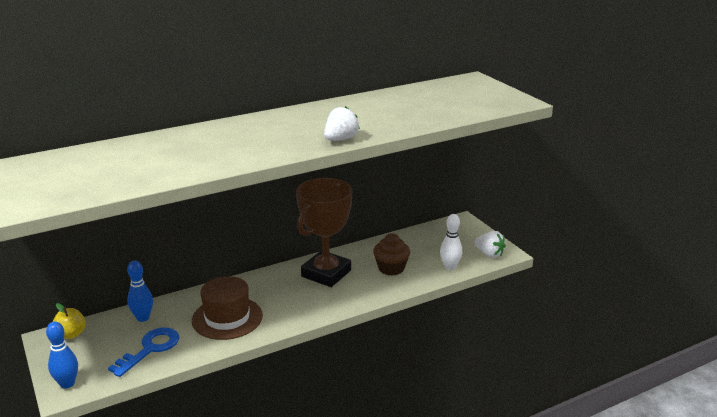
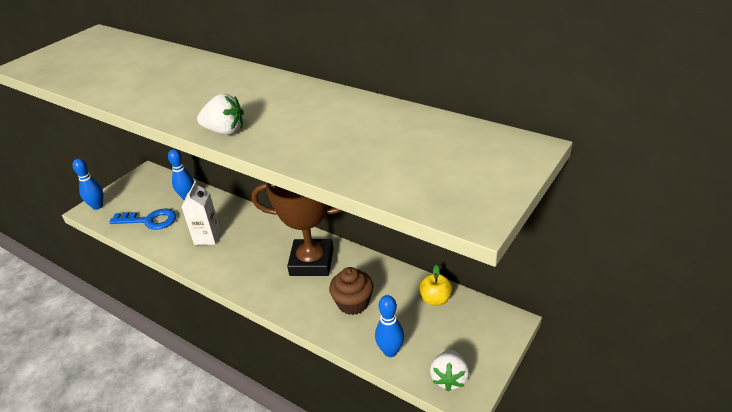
camera: 65 degrees right, 10 degrees up
yellow apple [53,303,86,339] -> yellow apple moved to [419,265,453,305]
brown hat [192,276,263,340] -> white carton [182,181,221,245]
white bowling pin [440,214,462,270] -> blue bowling pin [375,295,404,357]

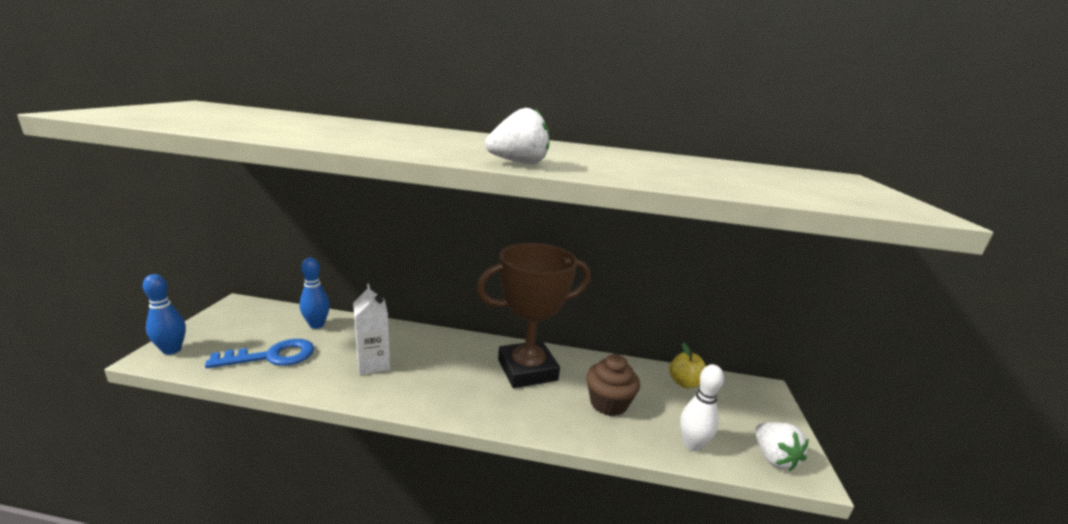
camera: 30 degrees left, 15 degrees down
blue bowling pin [375,295,404,357] -> white bowling pin [680,364,724,452]

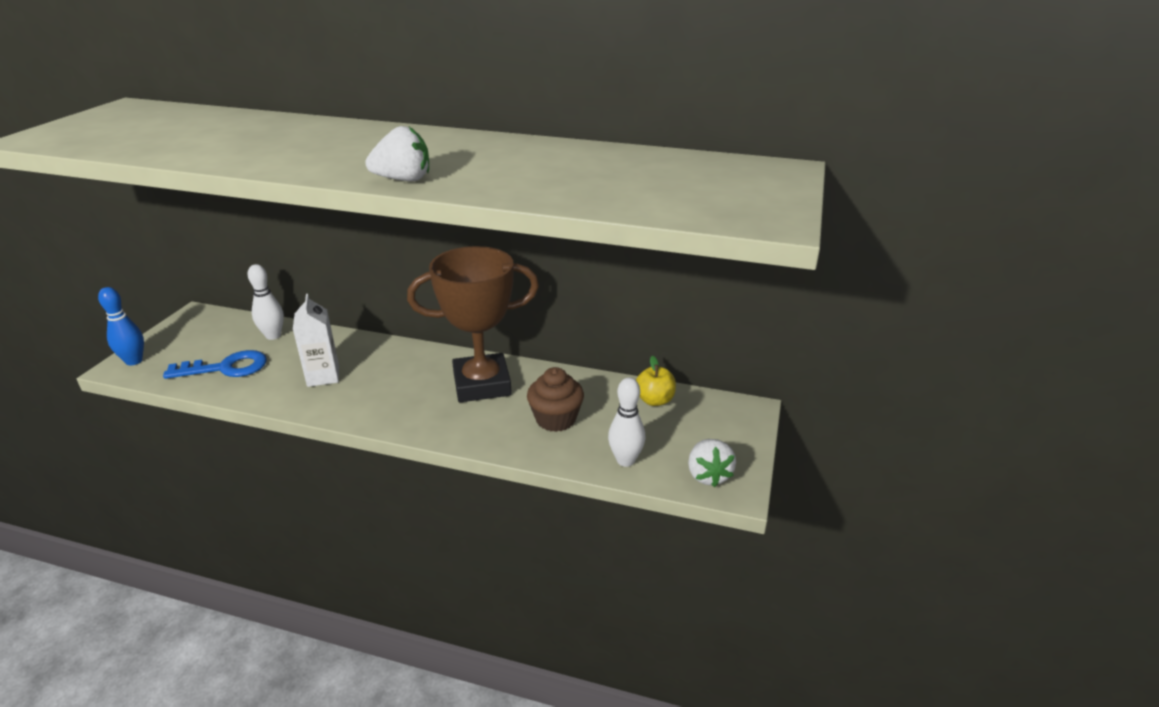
camera: 10 degrees right, 10 degrees up
blue bowling pin [299,257,330,329] -> white bowling pin [248,264,284,340]

